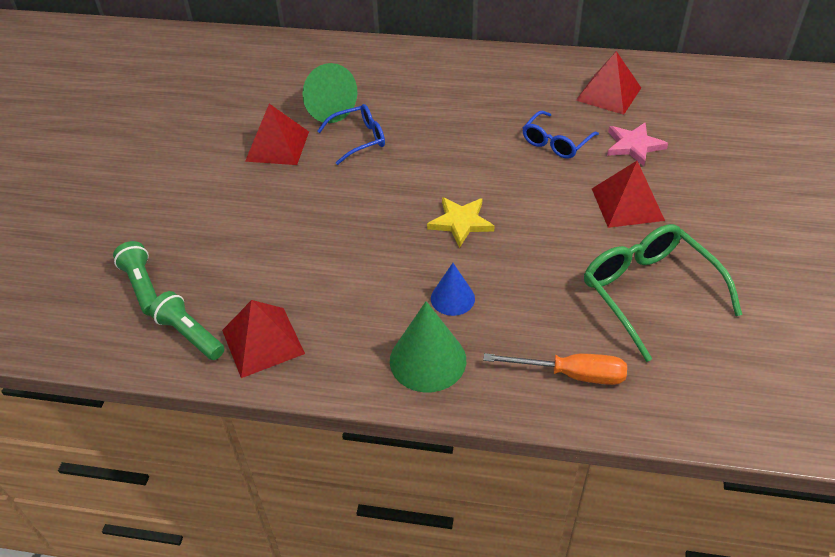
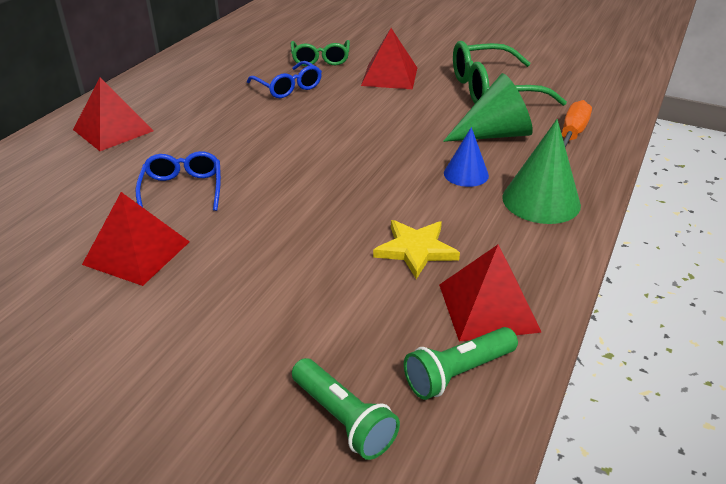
camera: 75 degrees left, 10 degrees down
green flashlight [113,241,157,316] -> green flashlight turned 120 degrees counterclockwise [292,358,400,460]
green cone [302,63,357,123] -> green cone moved to [443,73,533,142]
yellow star [427,197,495,248] -> yellow star moved to [373,220,460,279]
red pyramid [576,51,641,115] -> red pyramid moved to [73,77,154,151]
pink star [607,122,668,166] -> green glasses [291,40,350,66]

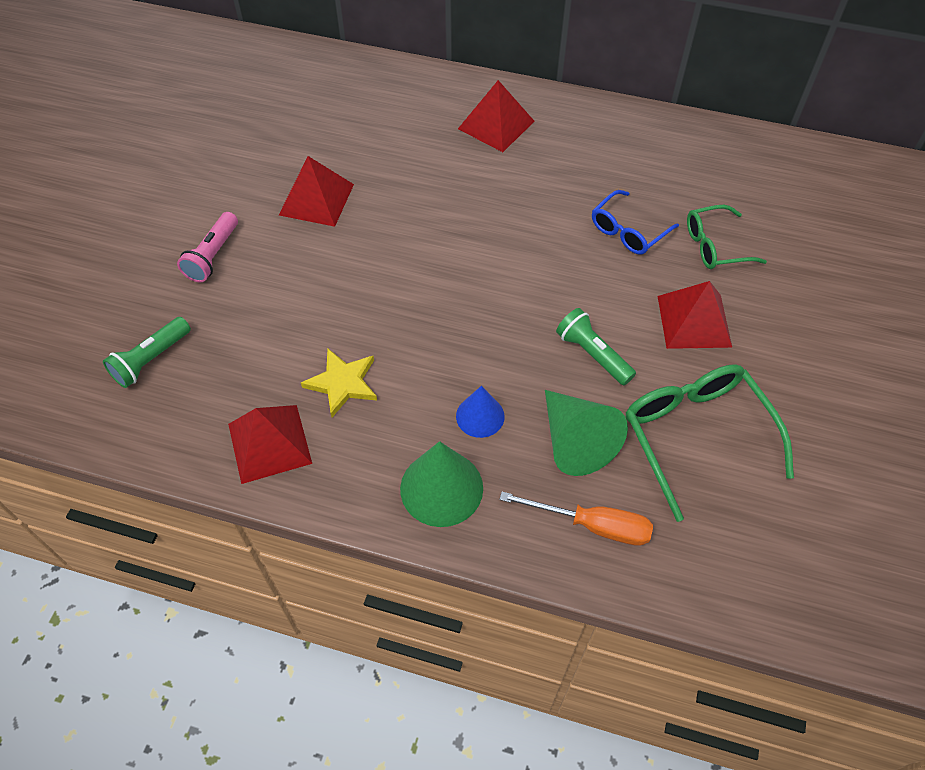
camera: 80 degrees right, 20 degrees up
blue glasses [136,151,221,211] -> none
green flashlight [404,327,518,400] -> green flashlight moved to [556,308,636,385]
none -> pink flashlight [177,212,238,282]

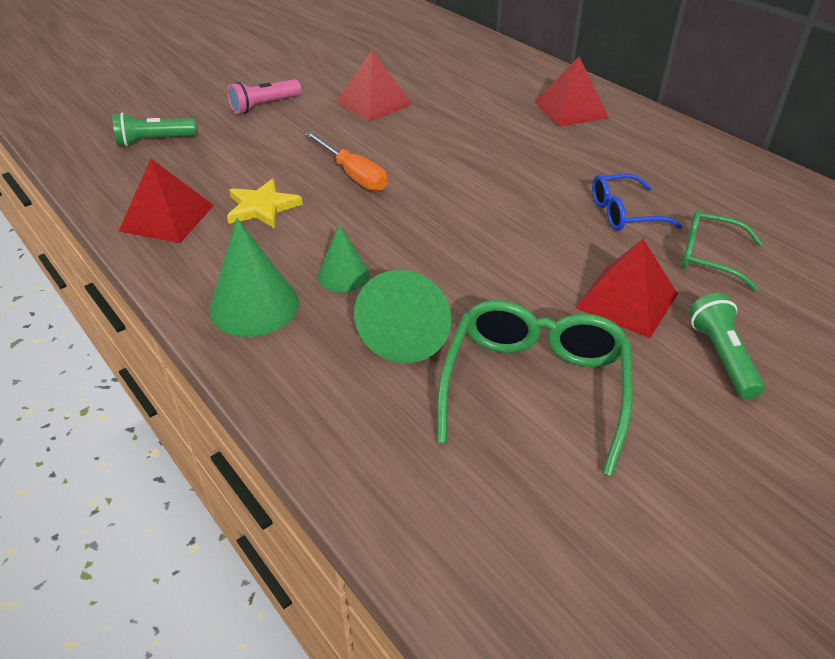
camera: 35 degrees right, 15 degrees down
blue cone [456,386,505,438] -> green cone [317,224,370,292]
orange screwdriver [499,492,653,546] -> orange screwdriver moved to [305,131,387,191]
green flashlight [556,308,636,385] -> green flashlight moved to [689,293,765,399]

